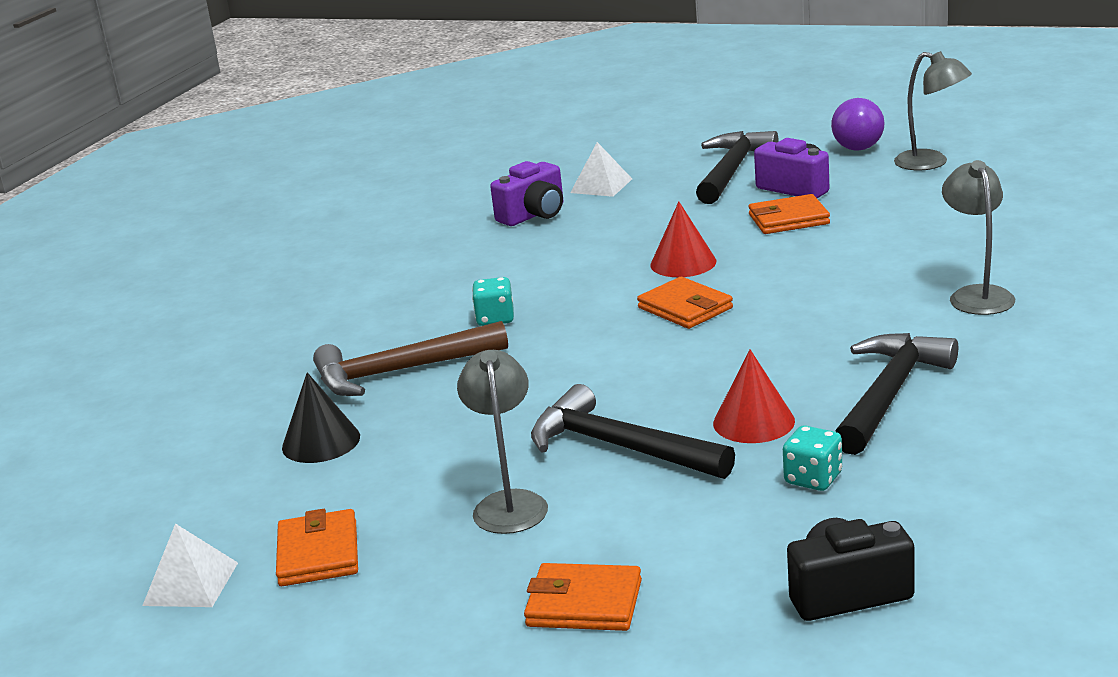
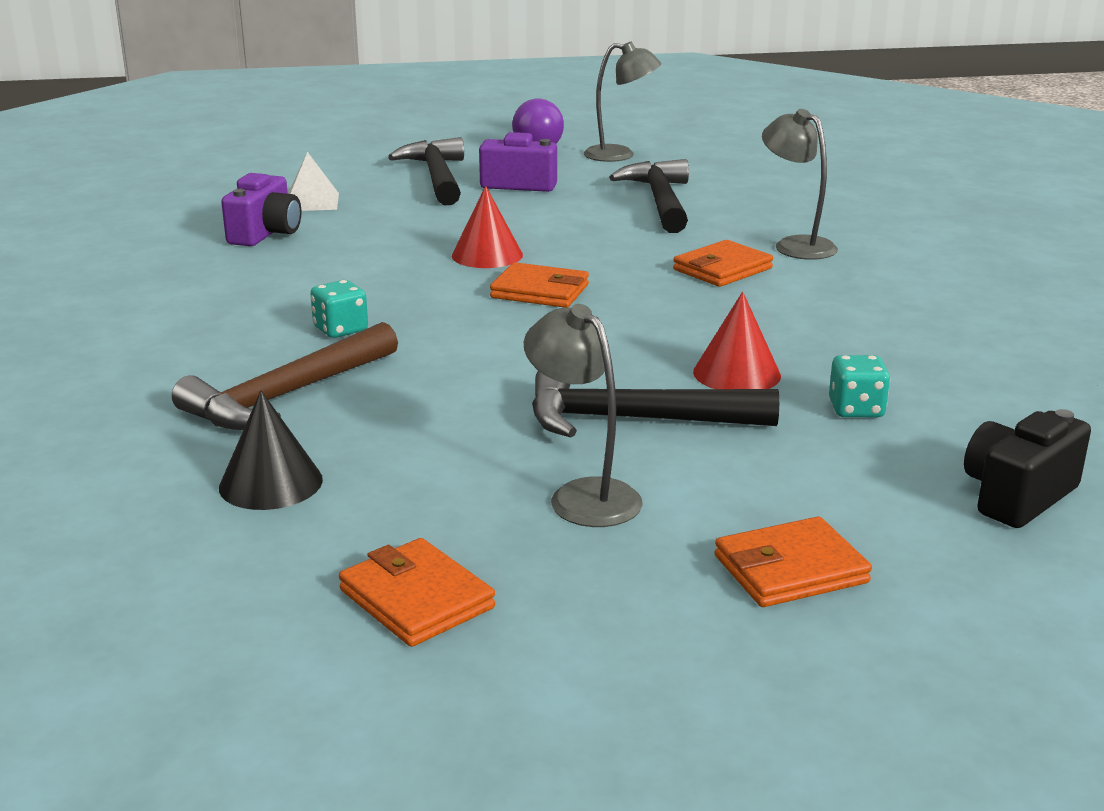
camera: 35 degrees left, 0 degrees up
white pyramid [142,524,238,607] -> none
orange wallet [748,194,830,234] -> orange wallet moved to [673,240,773,287]
black hammer [835,333,958,455] -> black hammer moved to [609,159,689,233]

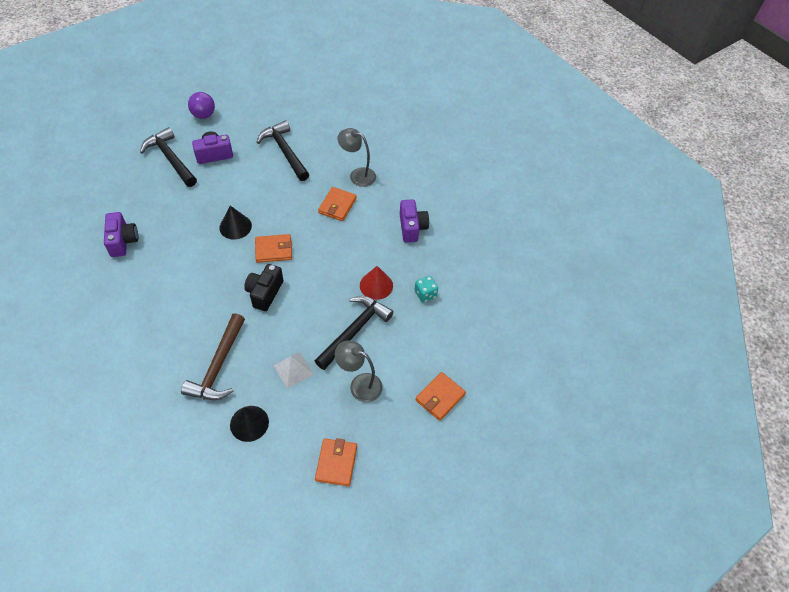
camera: 30 degrees left, 30 degrees up
white pyramid [288,152,339,211] -> white pyramid moved to [274,352,314,389]
turquoise dice [310,280,368,338] -> none
orange wallet [339,538,495,647] -> orange wallet turned 75 degrees clockwise [315,438,357,486]
red cone [452,186,523,268] -> black cone [219,206,252,239]
black hammer [532,371,779,438] -> black hammer turned 150 degrees clockwise [315,296,394,370]
grey lamp [584,42,661,162] -> none
black camera [964,409,1091,528] -> black camera moved to [244,264,283,311]
none -> purple camera [400,200,429,243]

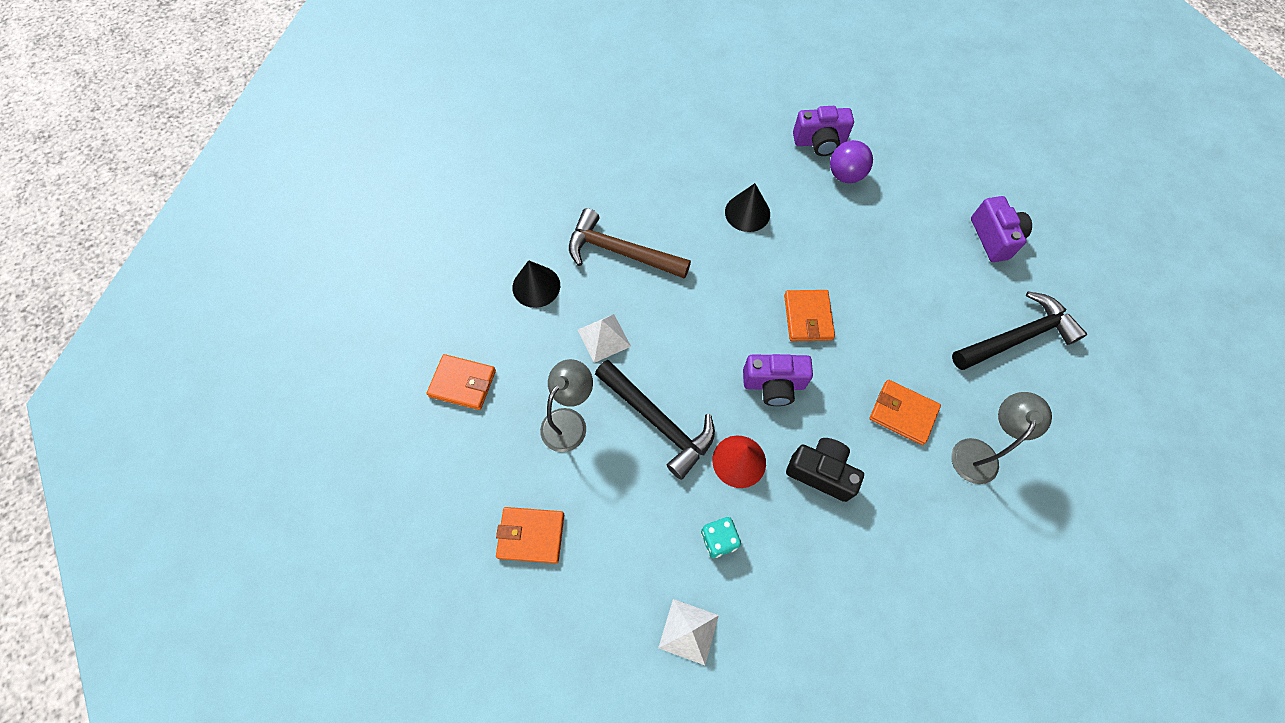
camera: 100 degrees right, 10 degrees up
black hammer [140,127,197,187] -> none
purple ball [188,92,215,119] -> purple ball moved to [830,140,873,183]
black cone [219,206,252,239] -> black cone moved to [725,183,770,232]
black camera [244,264,283,311] -> black camera moved to [786,438,864,502]
purple camera [400,200,429,243] -> purple camera moved to [743,354,813,406]
orange wallet [416,372,466,421] -> orange wallet turned 45 degrees counterclockwise [496,507,564,564]
none -> white pyramid [658,599,719,665]

